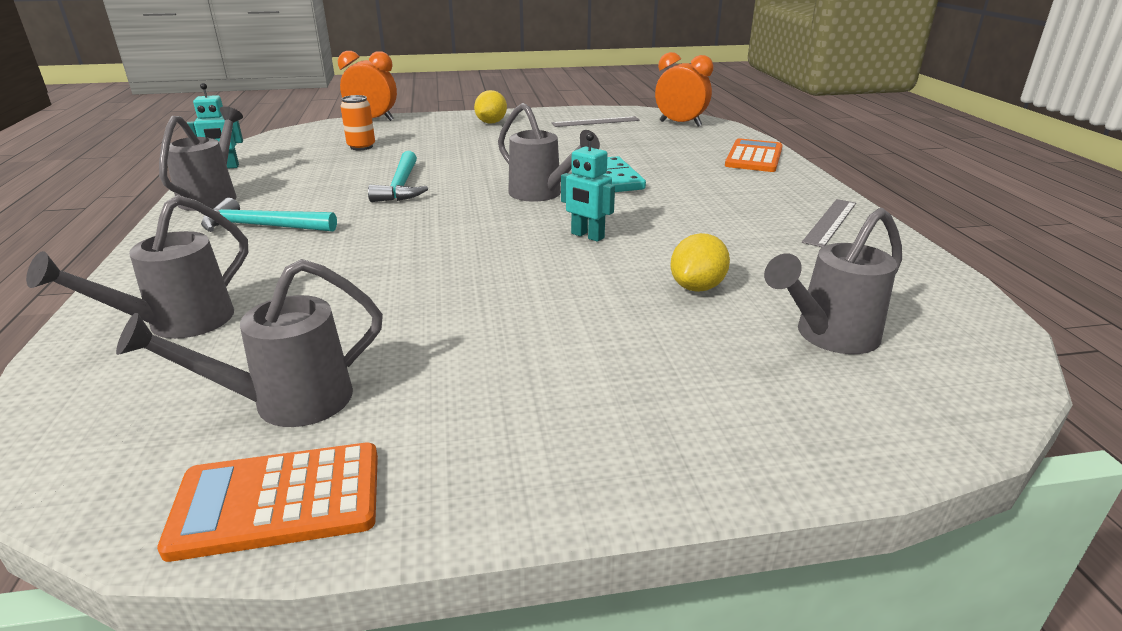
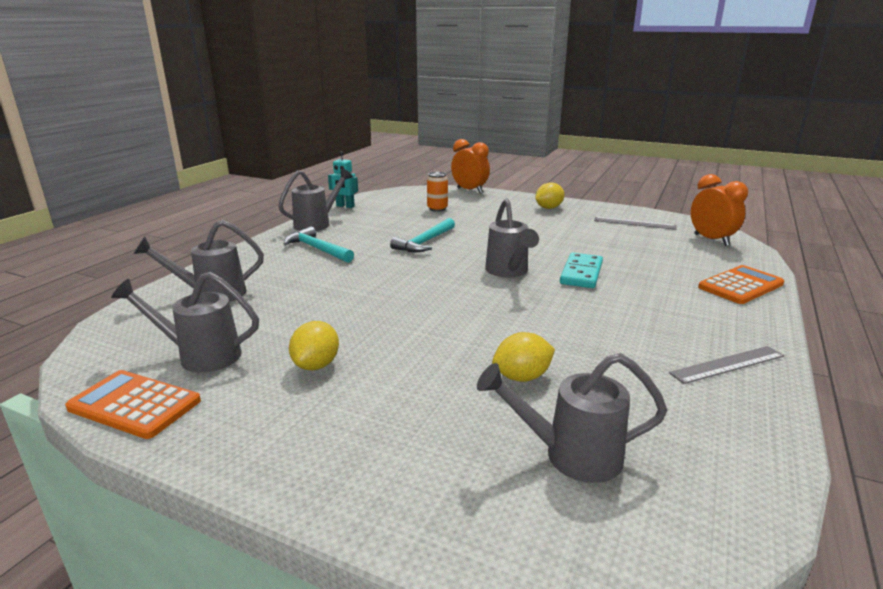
camera: 35 degrees right, 5 degrees down
turquoise robot [561,133,615,242] -> none
none -> yellow lemon [289,321,339,370]

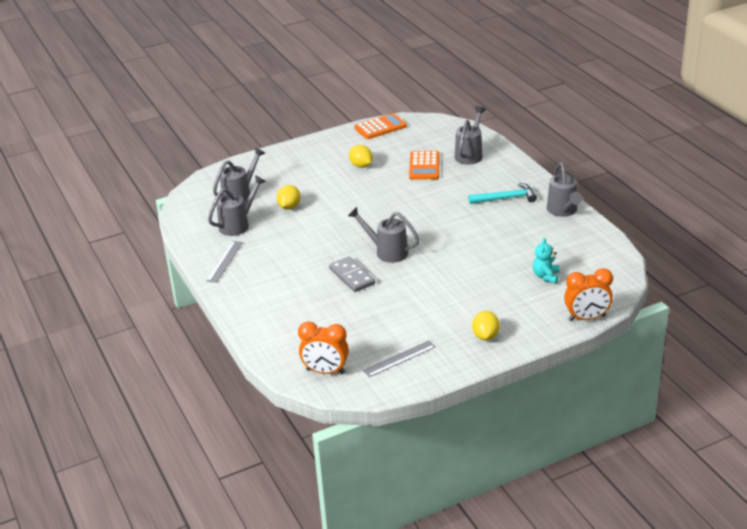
camera: 130 degrees right, 10 degrees up
grey watering can [111,272,259,373] -> grey watering can moved to [208,175,266,236]
turquoise robot [328,151,358,208] -> none
turquoise hammer [390,218,455,252] -> none
orange can [427,172,448,212] -> turquoise teddy bear [533,238,559,284]
turquoise domino [560,253,603,288] -> grey domino [329,256,375,292]
orange calculator [698,265,784,304] -> orange calculator moved to [409,151,440,180]

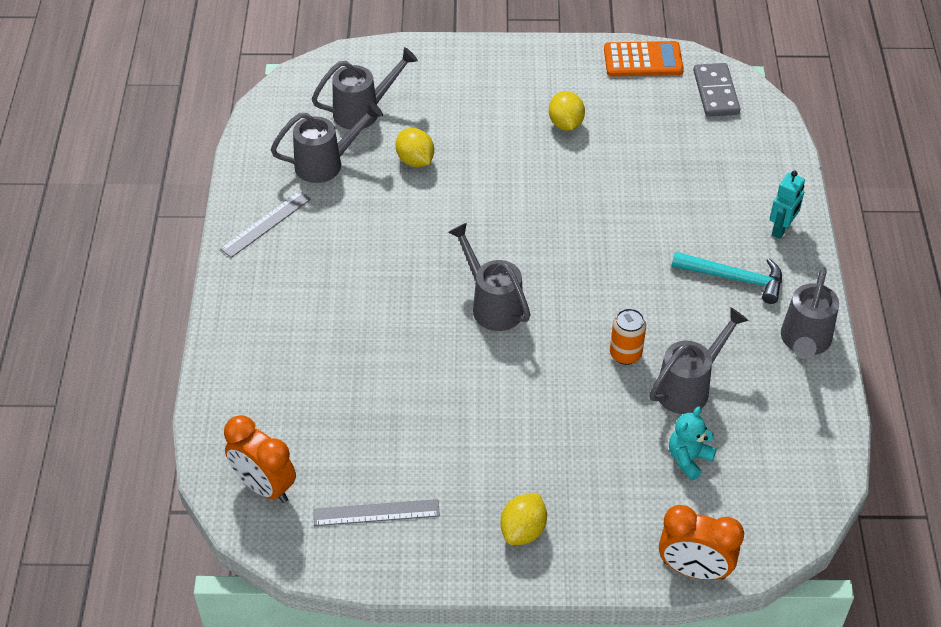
camera: 25 degrees right, 15 degrees up
yellow lemon [277,185,301,210] -> yellow lemon turned 75 degrees counterclockwise [396,128,434,167]
grey domino [329,256,375,292] -> grey domino moved to [693,63,740,117]
orange calculator [409,151,440,180] -> none
grey watering can [455,106,486,165] -> grey watering can moved to [649,308,749,414]
none -> orange can [610,308,646,365]
none -> turquoise robot [770,171,805,239]

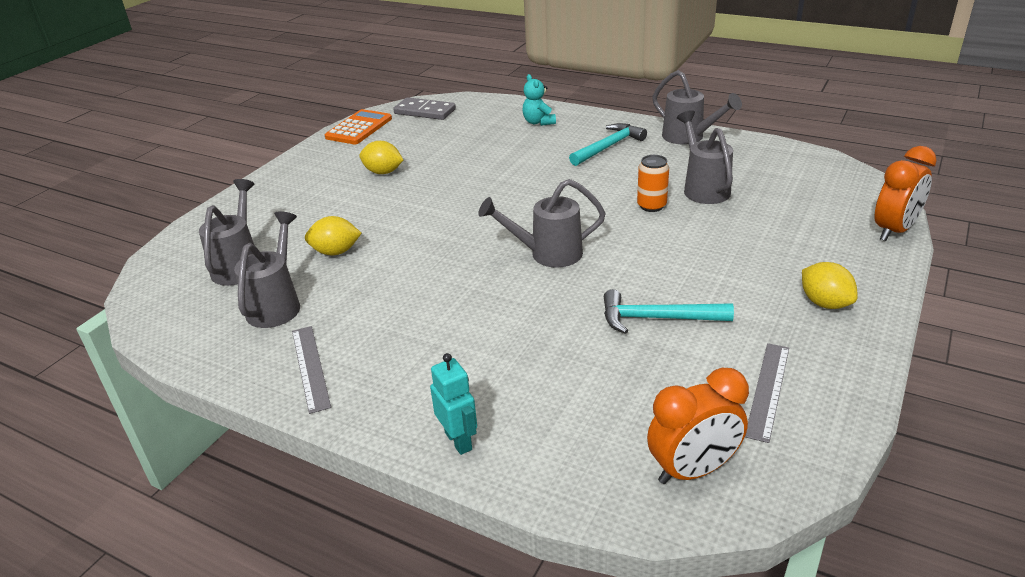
camera: 60 degrees left, 15 degrees down
turquoise teddy bear [669,406,717,480] -> turquoise teddy bear moved to [522,74,556,126]
turquoise robot [770,171,805,239] -> turquoise robot moved to [430,353,477,455]
none -> turquoise hammer [604,289,734,334]

